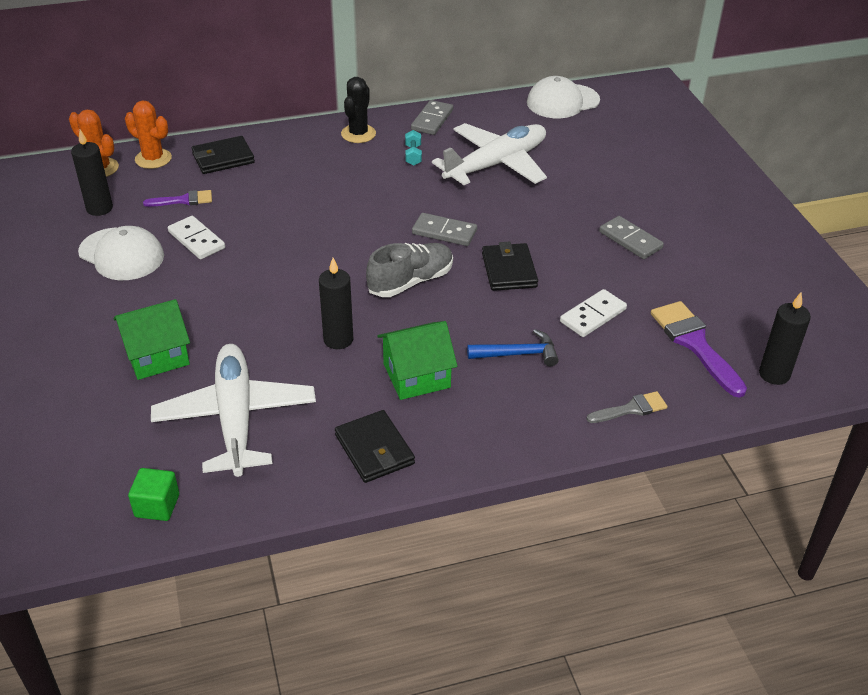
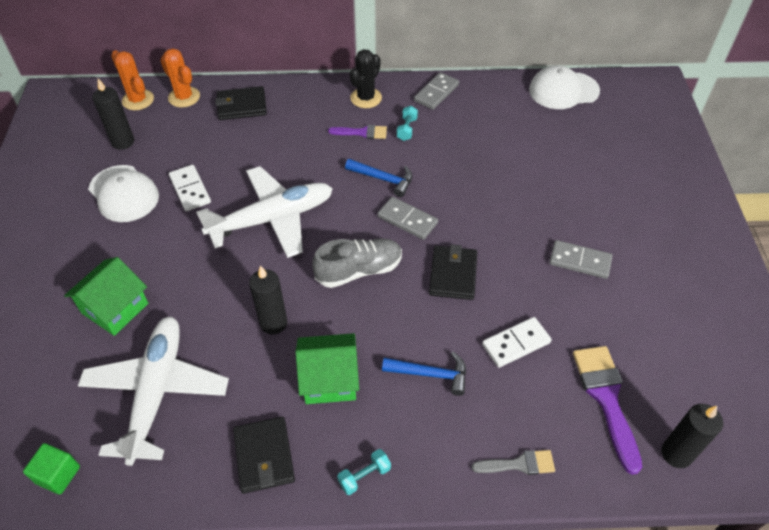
camera: 15 degrees right, 10 degrees up
green house [113,299,190,380] -> green house turned 45 degrees counterclockwise [64,257,148,336]
purple brush [143,190,212,207] -> purple brush moved to [328,125,387,139]
white plane [432,123,547,185] -> white plane moved to [196,166,333,258]
grey domino [599,216,664,259] -> grey domino turned 45 degrees counterclockwise [549,240,613,279]
none -> turquoise dumbbell [337,449,391,495]
none -> blue hammer [345,159,412,197]

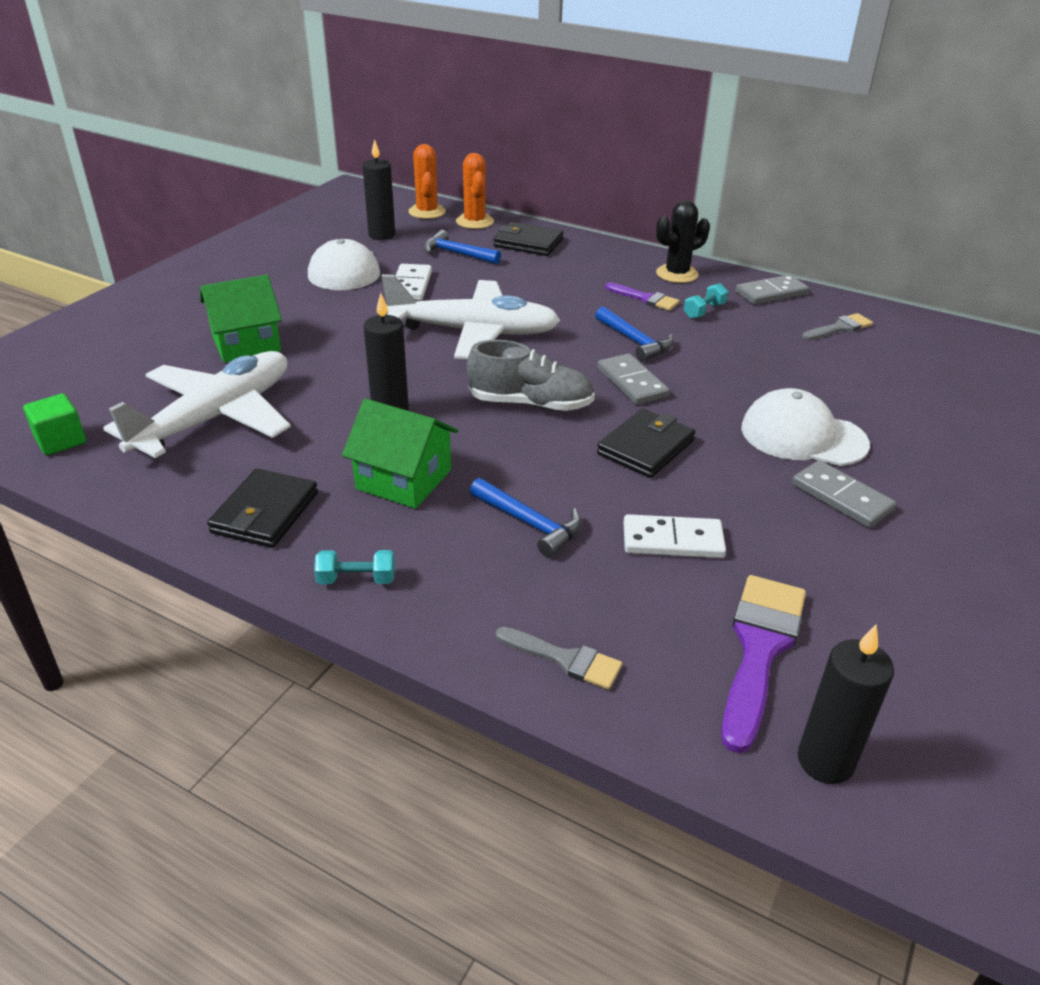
camera: 30 degrees right, 15 degrees down
white cap [529,65,600,109] -> white cap moved to [741,388,870,466]
none -> blue hammer [423,230,501,264]
none -> grey brush [802,313,873,340]

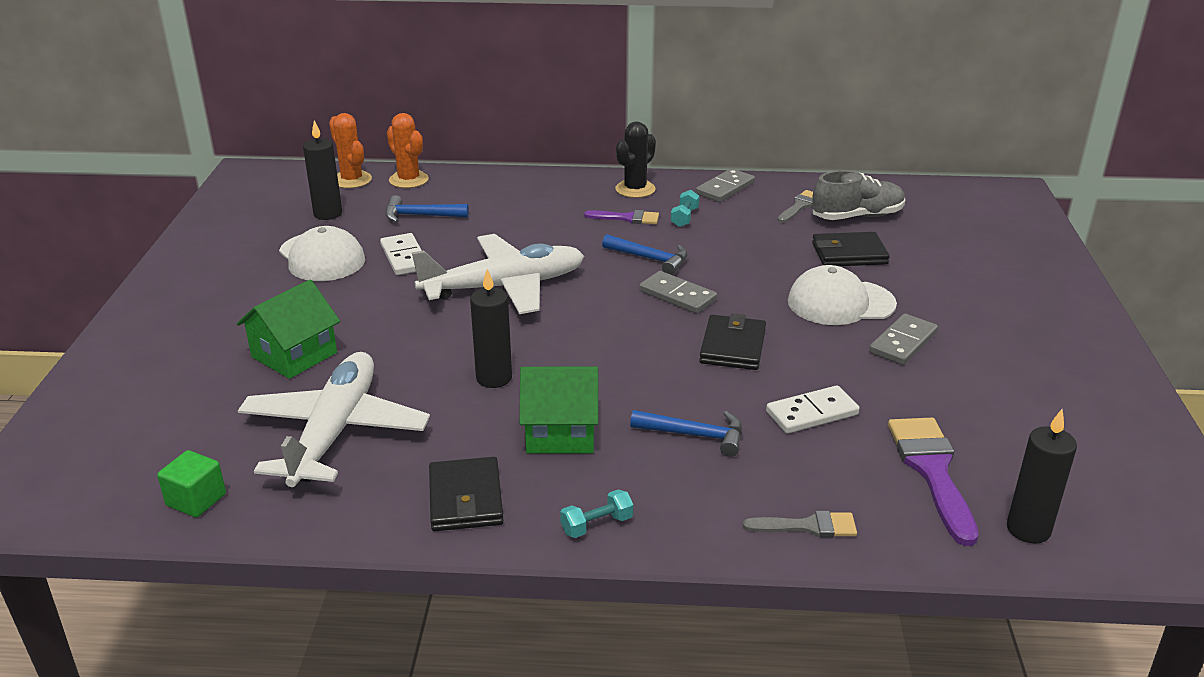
camera: 25 degrees left, 5 degrees down
grey shoe [467,340,595,411] -> grey shoe moved to [812,170,905,220]
black wallet [493,222,564,256] -> black wallet moved to [812,232,890,266]
grey domino [792,460,897,528] -> grey domino turned 75 degrees counterclockwise [869,314,938,365]

